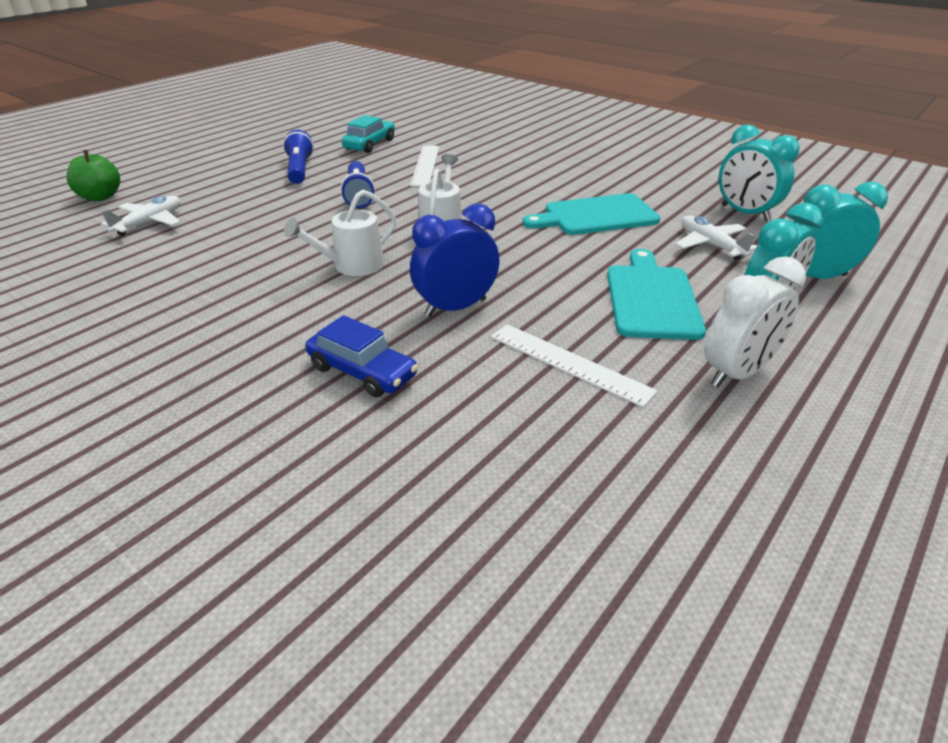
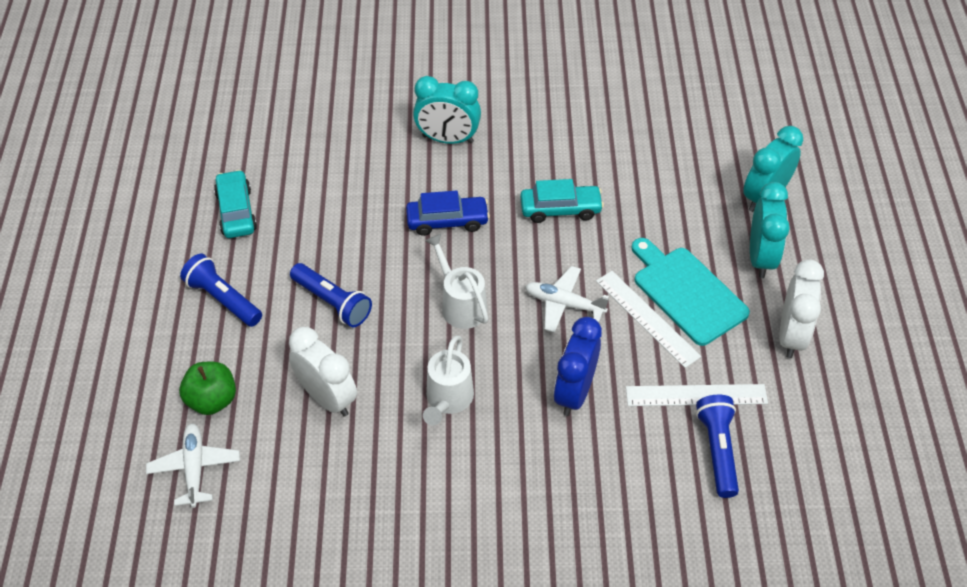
camera: 40 degrees left, 15 degrees up
green apple [67,150,120,201] -> green apple moved to [179,361,236,415]
blue car [305,315,418,397] -> blue car moved to [406,191,490,236]
white ruler [410,145,439,187] -> white ruler moved to [596,271,701,368]
turquoise cutting board [523,193,661,235] -> turquoise car [520,179,604,223]
white plane [675,216,757,260] -> white plane moved to [525,266,609,333]
turquoise clock [719,125,800,221] -> turquoise clock moved to [413,76,481,144]
none -> white clock [289,327,357,417]
none -> blue flashlight [696,395,739,498]

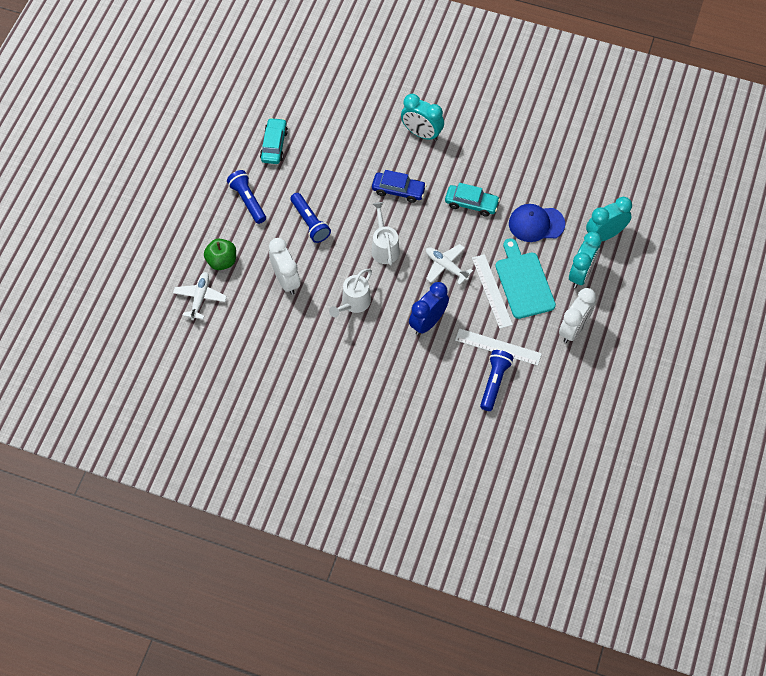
camera: 20 degrees right, 10 degrees up
none -> blue cap [509,204,565,242]

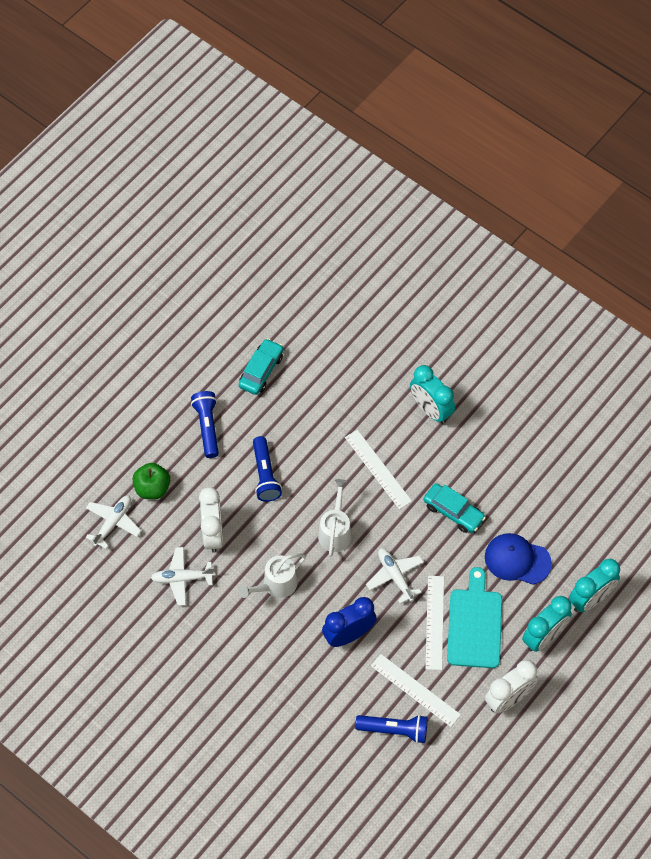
camera: 20 degrees right, 0 degrees up
blue car [372,170,426,203] -> white ruler [345,430,412,509]
blue flashlight [480,350,513,411] -> blue flashlight turned 60 degrees clockwise [355,715,428,743]
turquoise clock [586,197,632,242] -> turquoise clock turned 150 degrees clockwise [569,559,620,612]
none -> white plane [151,547,215,606]

